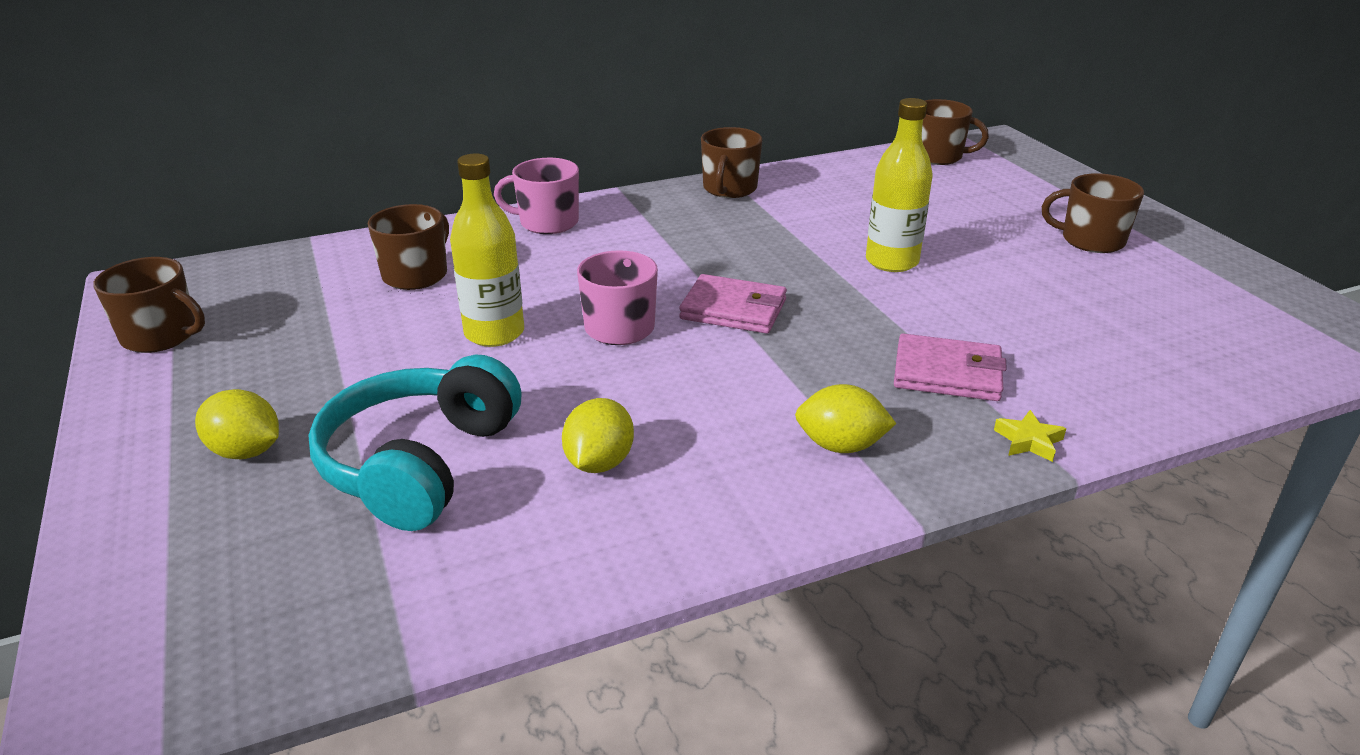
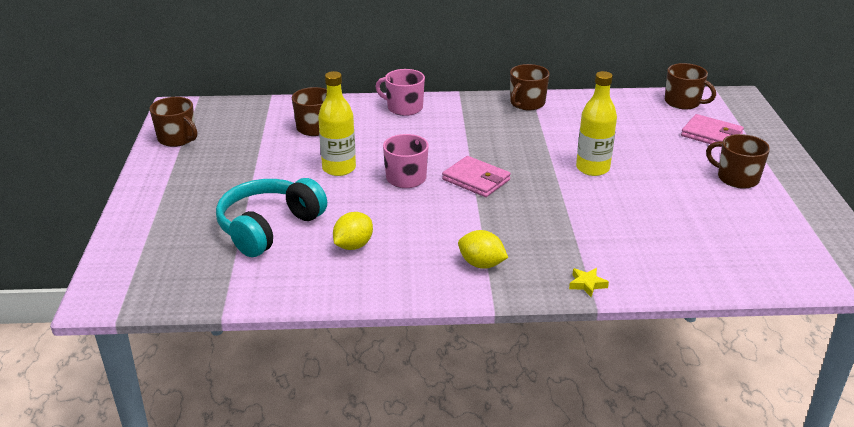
camera: 20 degrees right, 0 degrees up
yellow lemon [195,389,279,459] -> none
pink wallet [894,333,1007,401] -> pink wallet moved to [681,114,744,147]

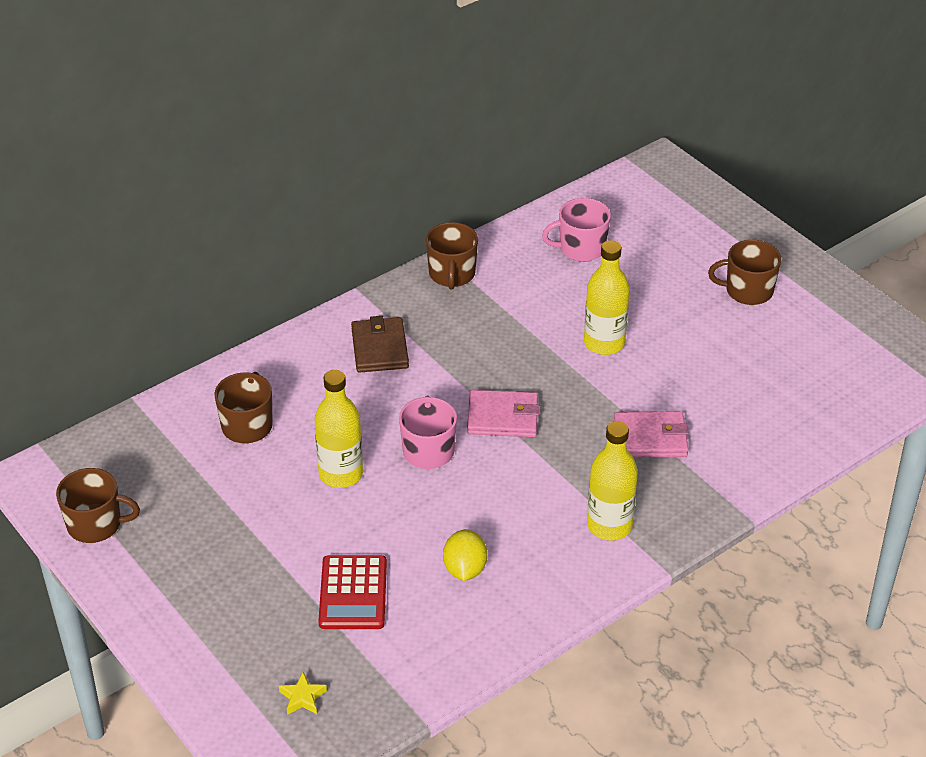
camera: 35 degrees left, 10 degrees up
turquoise headphones [216,178,327,257] -> red calculator [318,555,387,629]
pink mug [375,69,425,116] -> pink mug moved to [542,198,611,262]
yellow lemon [458,230,508,269] -> yellow bottle [587,421,638,541]
yellow star [569,268,609,297] -> yellow star moved to [279,672,327,715]
brown mug [665,63,716,110] -> none
pink wallet [681,114,744,147] -> pink wallet moved to [614,411,689,458]
none -> brown wallet [351,316,409,373]

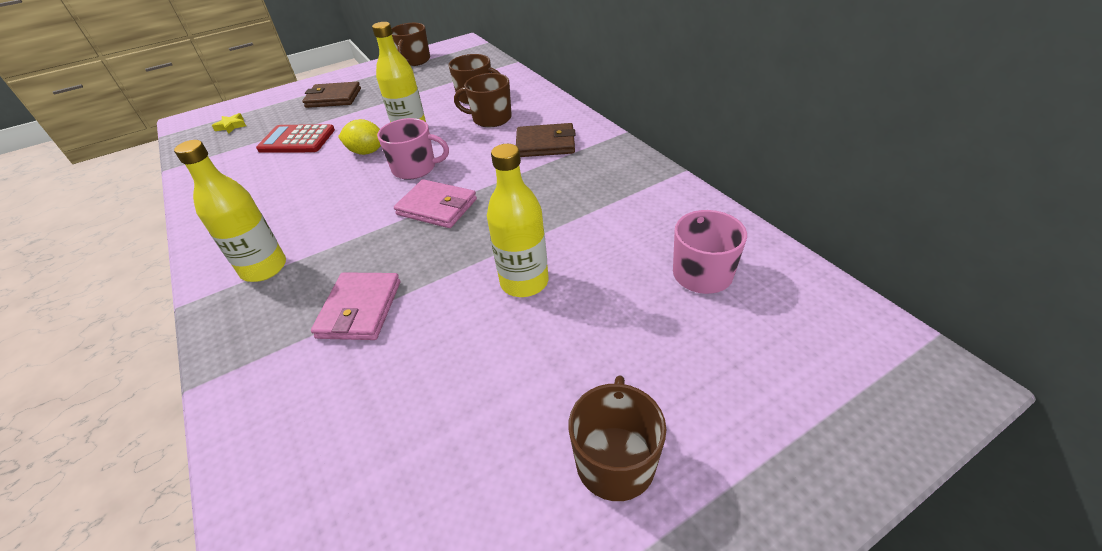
camera: 100 degrees right, 0 degrees up
brown mug [426,222,478,290] -> brown mug moved to [454,73,512,127]
yellow lemon [443,529,488,581] -> yellow lemon moved to [338,119,381,155]
pink wallet [467,390,540,437] -> pink wallet turned 75 degrees counterclockwise [394,179,477,228]
none -> brown wallet [302,82,361,108]

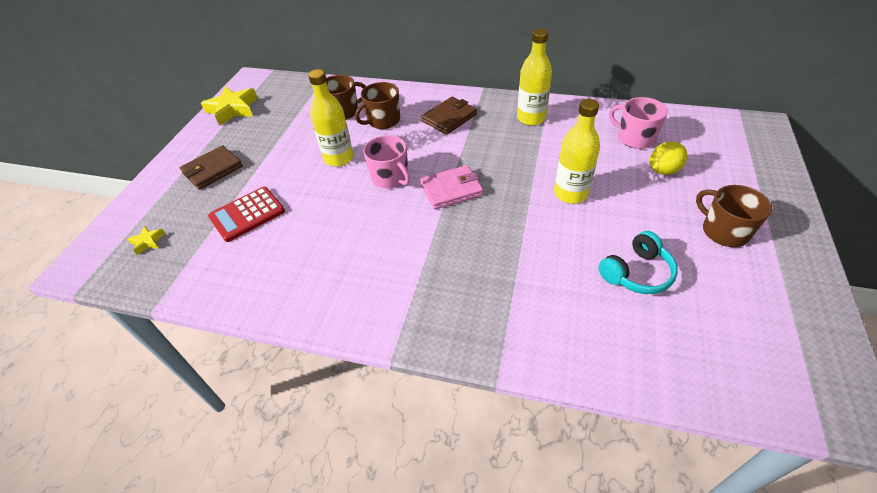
camera: 45 degrees left, 5 degrees up
yellow bottle [174,140,286,282] -> yellow bottle moved to [517,29,552,125]
pink wallet [311,272,400,340] -> none
yellow lemon [338,119,381,155] -> yellow lemon moved to [650,141,688,175]
pink mug [377,118,449,180] -> pink mug turned 90 degrees clockwise [363,135,410,188]
brown mug [391,23,430,66] -> yellow star [201,87,258,126]
none -> turquoise headphones [598,231,678,294]

